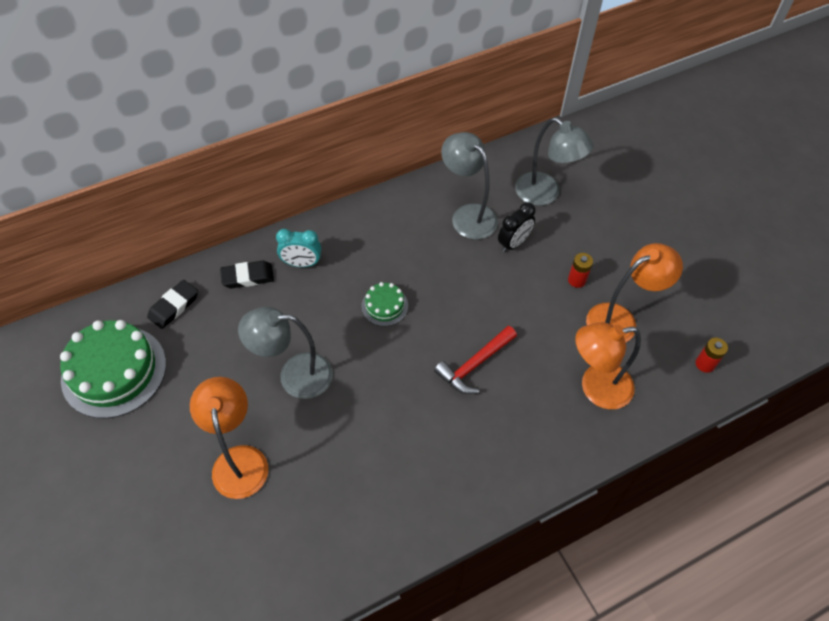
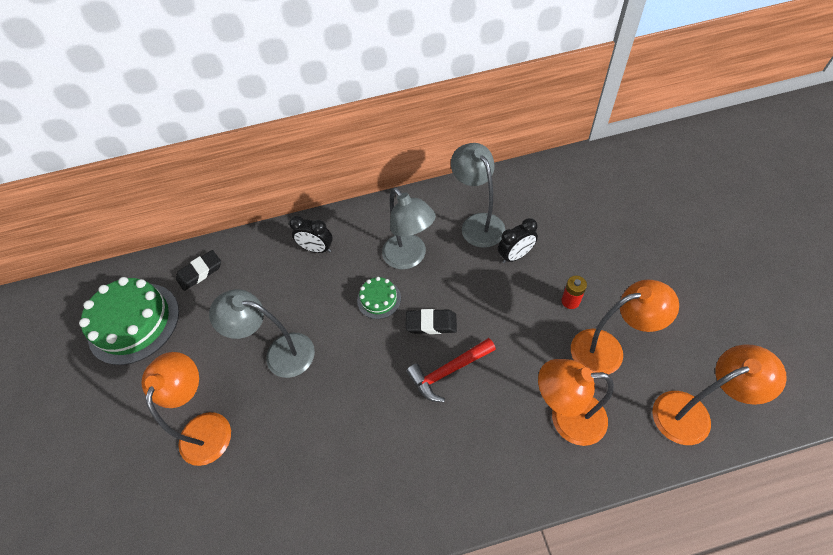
camera: 20 degrees right, 0 degrees up
black eraser [220,261,274,288] -> black eraser moved to [406,309,457,334]
turquoise clock [276,229,321,267] -> black clock [289,216,333,253]
grey lamp [515,117,594,206] -> grey lamp moved to [382,187,436,269]
red battery [695,338,728,373] -> orange lamp [652,345,787,445]

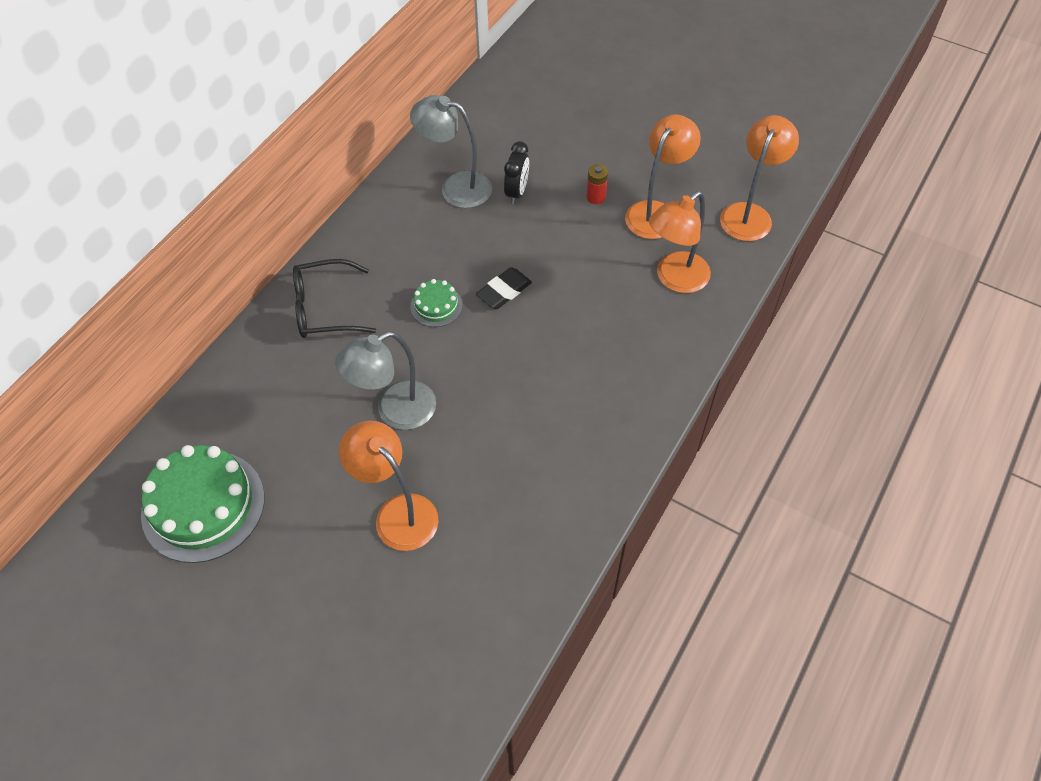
camera: 50 degrees left, 0 degrees up
black eraser [176,250,221,291] -> none
black clock [289,216,333,253] -> black glasses [293,259,376,338]
grey lamp [382,187,436,269] -> none
red hammer [406,338,496,402] -> none

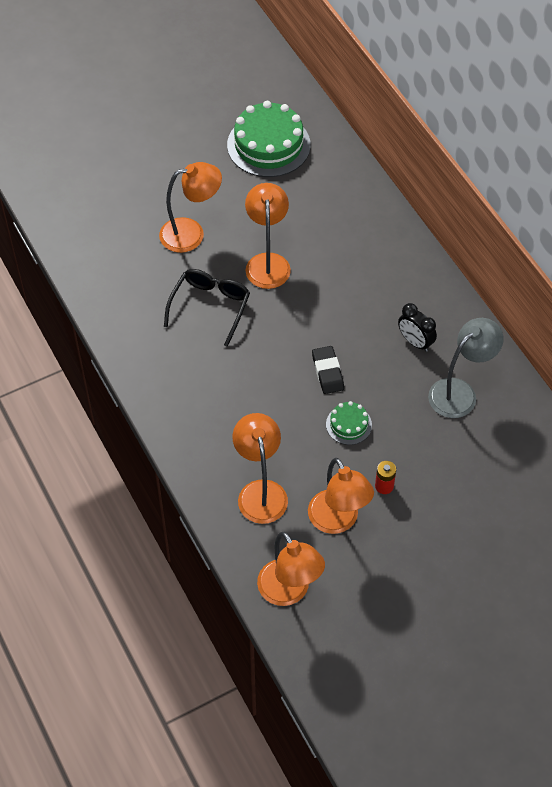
camera: 120 degrees right, 0 degrees up
black glasses [293,259,376,338] -> black glasses moved to [164,269,250,347]
grey lamp [335,331,436,430] -> orange lamp [245,183,291,289]
green cake [410,279,462,327] -> green cake moved to [326,401,372,445]
black clock [504,141,529,204] -> black clock moved to [398,303,437,352]

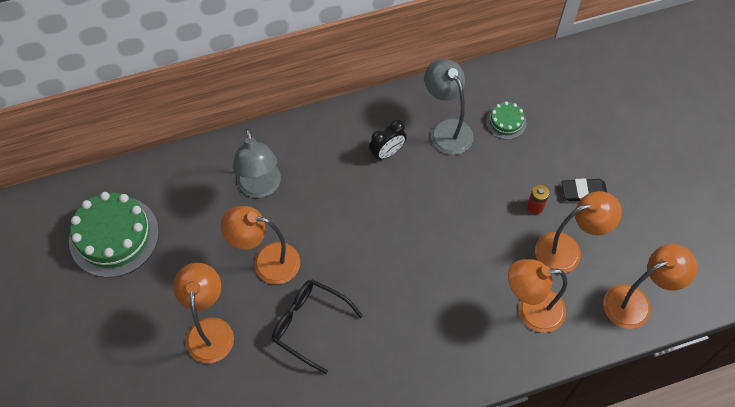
camera: 80 degrees left, 5 degrees up
black eraser [312,346,344,394] -> black eraser moved to [561,178,607,201]
green cake [326,401,372,445] -> green cake moved to [486,101,527,140]
none -> grey lamp [233,128,281,198]

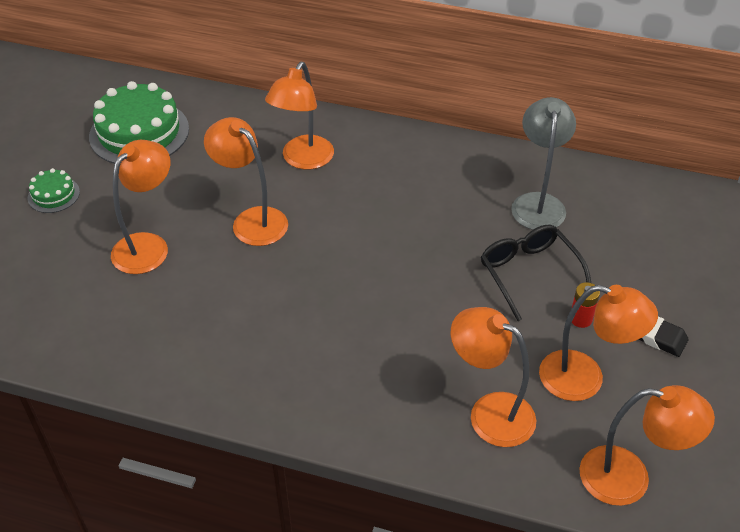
camera: 35 degrees right, 15 degrees down
grey lamp [233,128,281,198] -> orange lamp [265,62,334,169]
black glasses [272,279,363,374] -> black glasses moved to [481,225,591,321]
black clock [369,120,407,161] -> none
green cake [486,101,527,140] -> green cake moved to [28,168,80,213]

